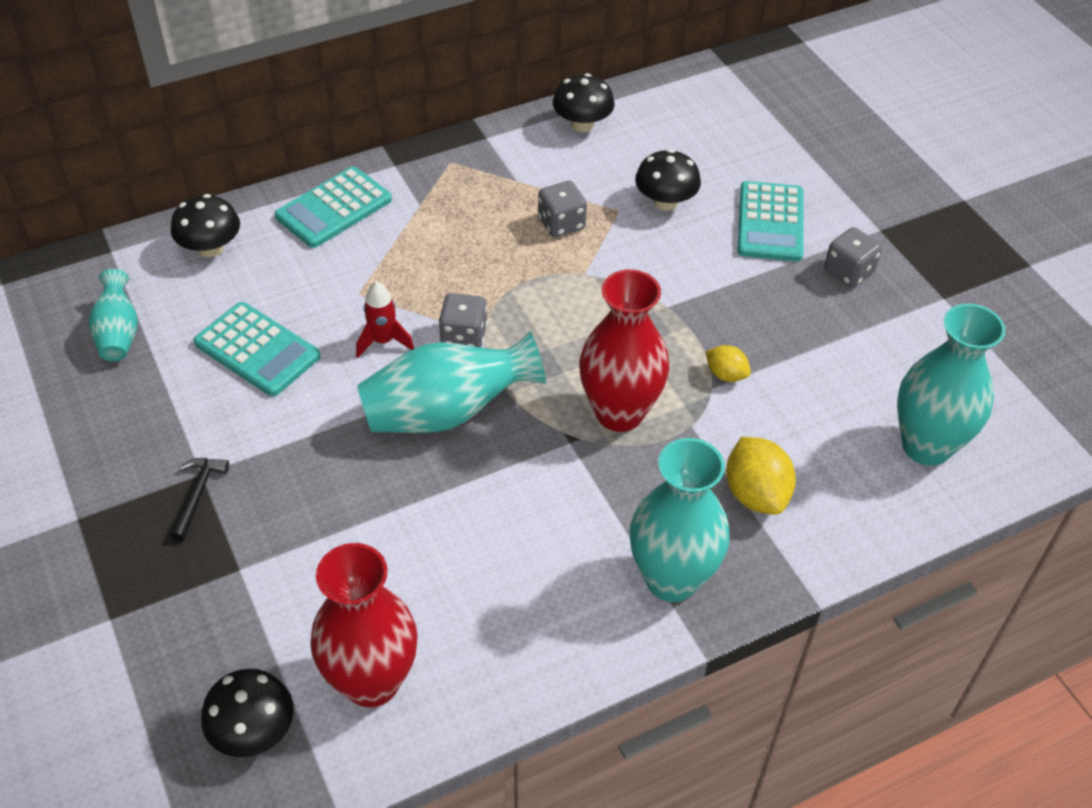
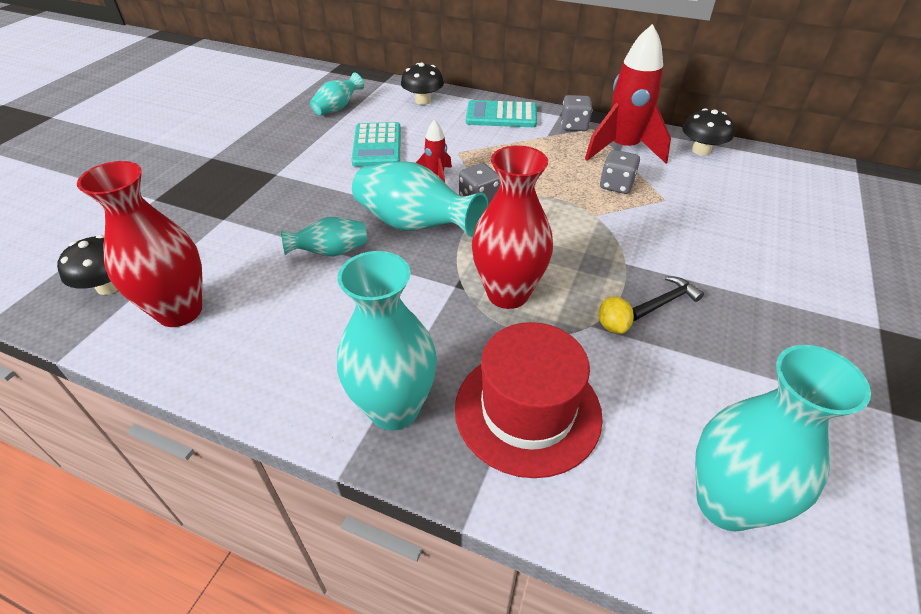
camera: 50 degrees right, 5 degrees down
black hammer [170,458,229,542] -> black hammer moved to [632,277,704,321]
black mushroom [635,149,701,211] -> none
yellow lemon [726,437,796,515] -> red hat [455,322,603,478]
turquoise calculator [737,181,804,262] -> none
grey dice [824,227,882,288] -> grey dice moved to [561,95,592,131]
none -> turquoise vase [281,217,367,256]
none -> red rocket [585,24,671,163]

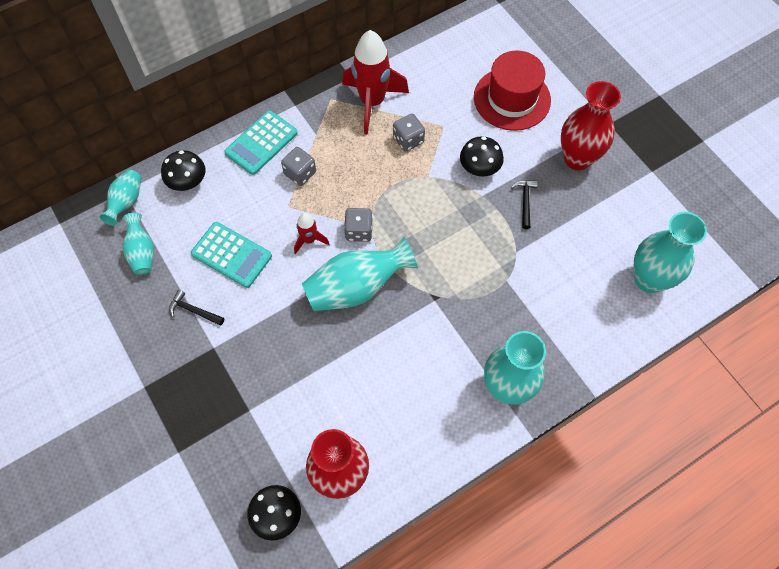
camera: 55 degrees left, 20 degrees up
turquoise vase [281,217,367,256] -> turquoise vase moved to [99,169,141,226]
red hat [455,322,603,478] -> red hat moved to [474,50,551,131]
red vase [472,145,553,309] -> red vase moved to [561,81,621,170]
grey dice [561,95,592,131] -> grey dice moved to [281,147,316,186]
yellow lemon [598,296,634,334] -> none
black mushroom [682,108,735,156] -> black mushroom moved to [460,136,504,177]
none -> black hammer [169,290,224,326]

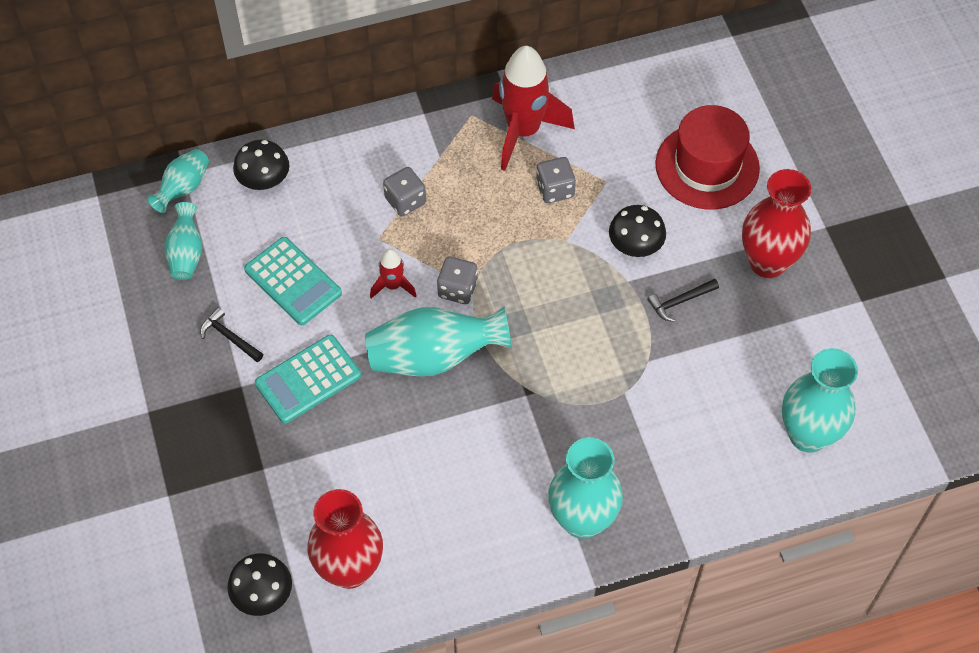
camera: 15 degrees right, 5 degrees down
turquoise calculator [224,110,298,175] -> turquoise calculator moved to [255,335,361,423]
black hammer [511,180,538,229] -> black hammer turned 135 degrees counterclockwise [648,279,719,322]

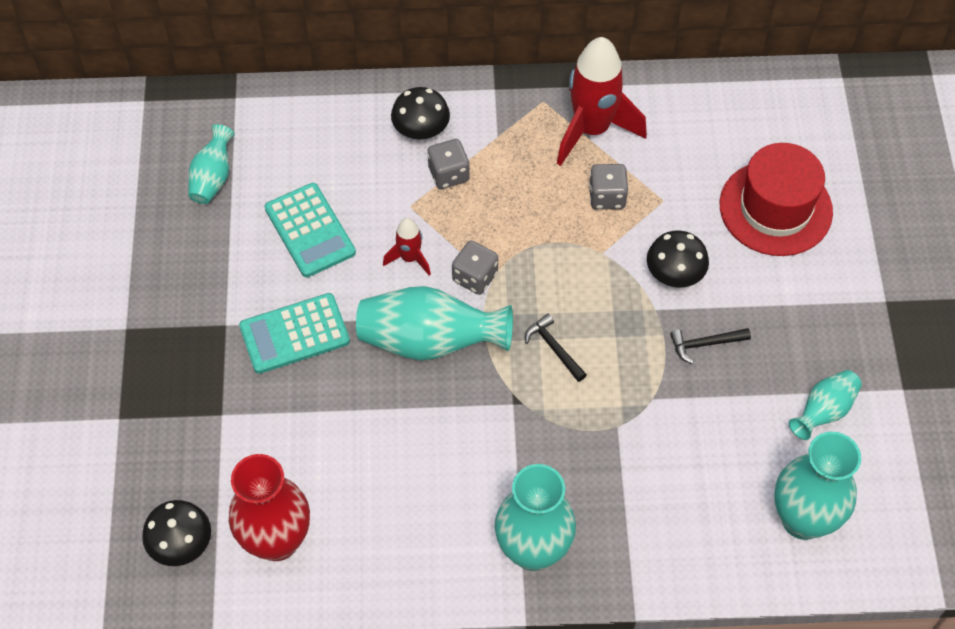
camera: 15 degrees right, 0 degrees up
turquoise vase [147,149,209,213] -> turquoise vase moved to [789,370,862,440]
black hammer [200,307,263,362] -> black hammer moved to [525,314,587,382]
black mushroom [233,140,289,190] -> black mushroom moved to [391,87,450,140]
red vase [742,169,811,278] -> none

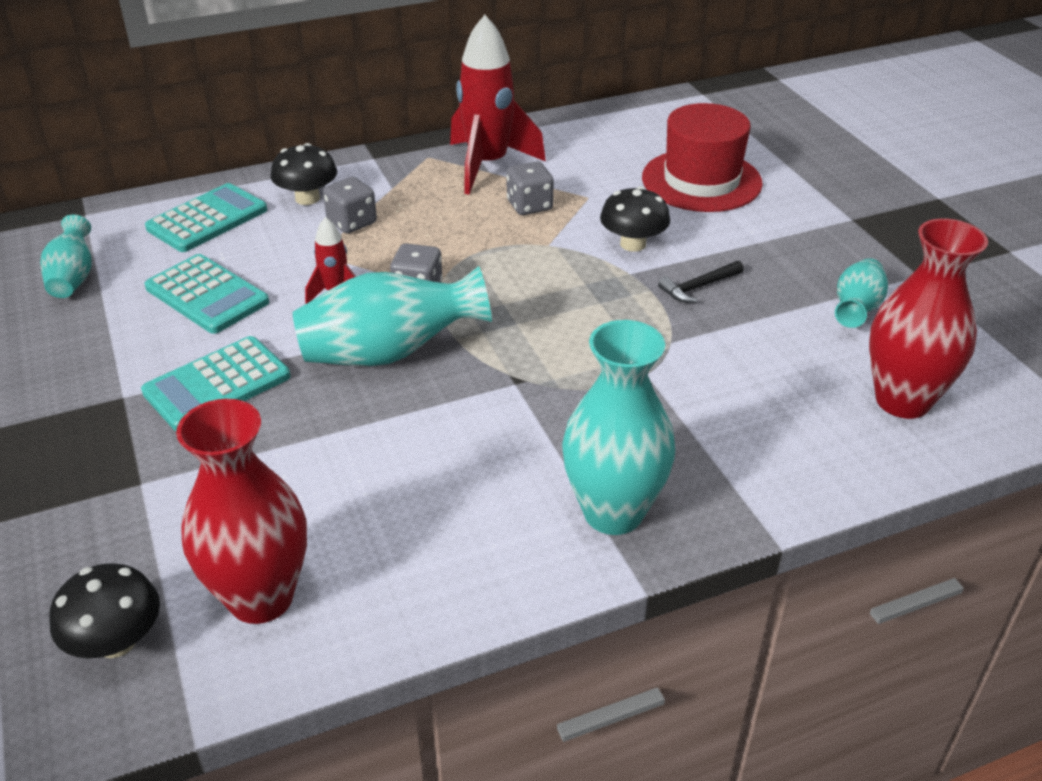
camera: 20 degrees left, 20 degrees down
black hammer [525,314,587,382] -> none
turquoise vase [774,431,861,540] -> red vase [869,218,988,419]
none -> turquoise calculator [145,183,267,252]

